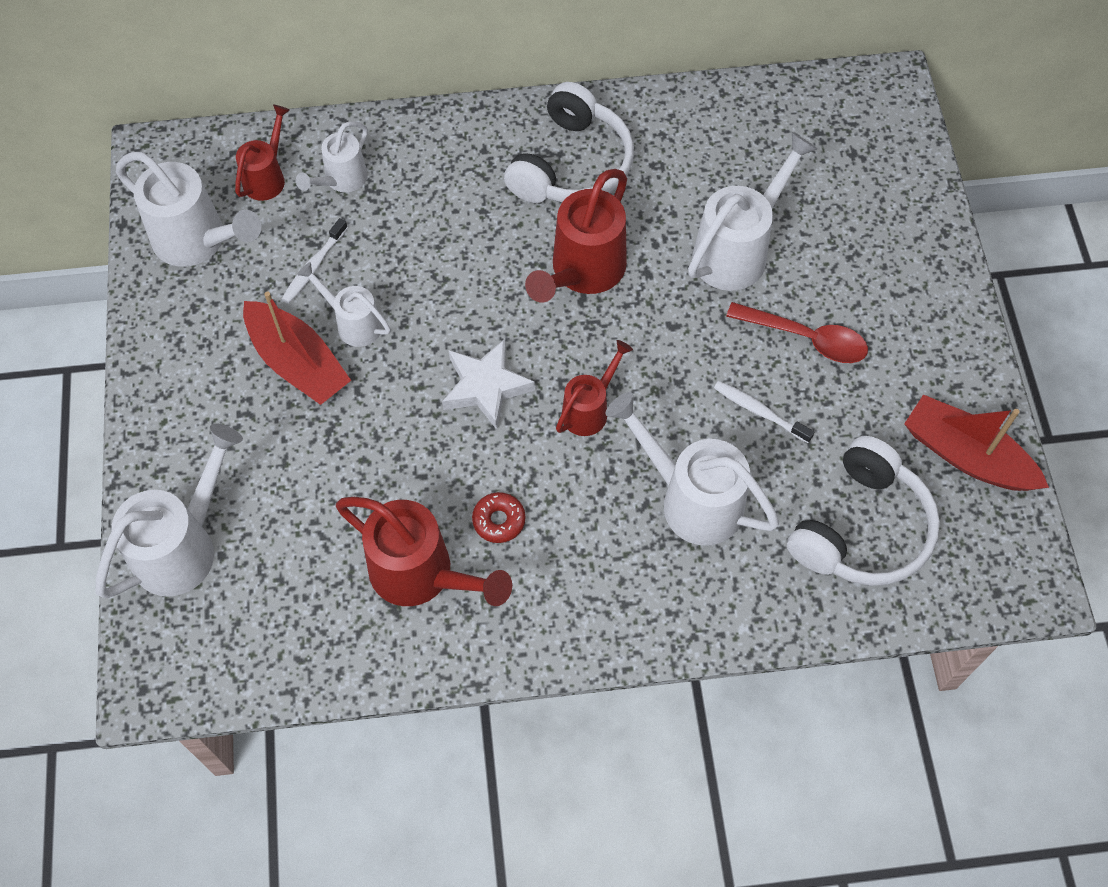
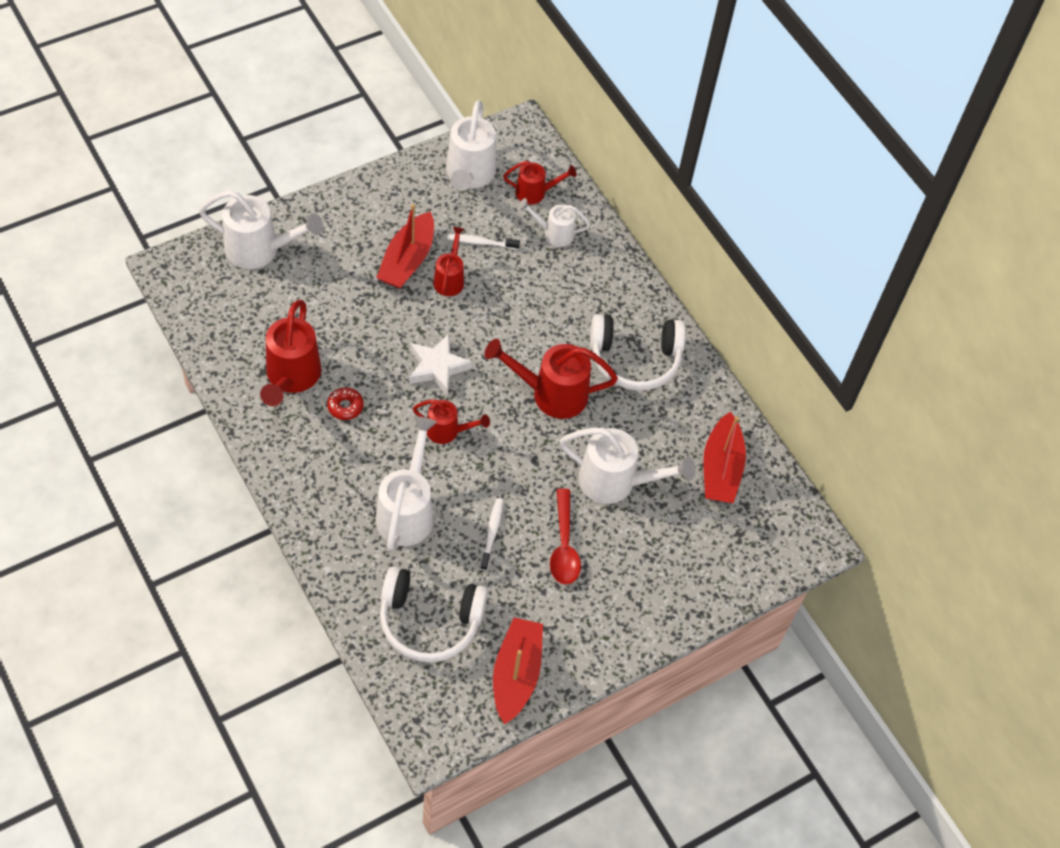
camera: 60 degrees right, 5 degrees down
white watering can [297,262,391,347] -> red watering can [433,227,464,296]
none -> red boat [703,412,746,503]

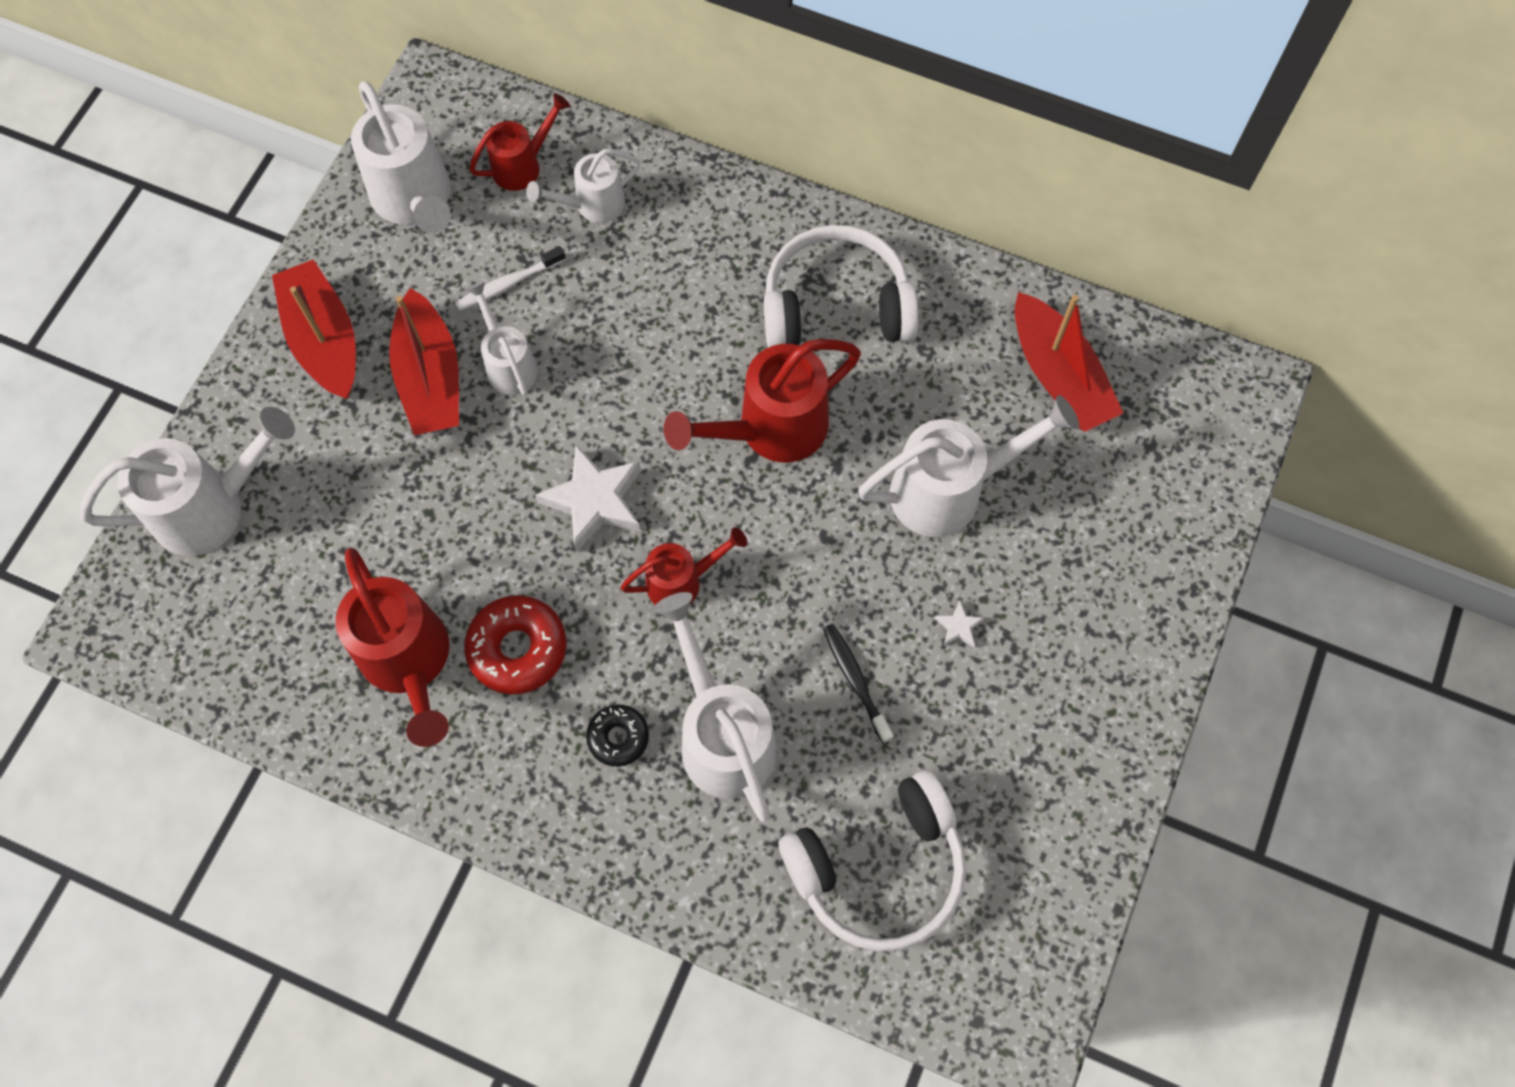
camera: 30 degrees left, 10 degrees up
red donut [327,387,364,420] -> red donut [464,595,566,695], size x1.65
red watering can [433,227,464,296] -> white watering can [465,281,538,396]
white toothbrush [480,498,503,571] -> black toothbrush [823,624,893,743]
red boat [493,618,543,725] -> red boat moved to [272,260,356,399]
red spoon [550,488,581,585] -> white star [934,601,984,648]
white headphones [590,314,686,391] -> white headphones turned 150 degrees counterclockwise [764,225,919,347]
none -> black donut [586,704,649,767]

